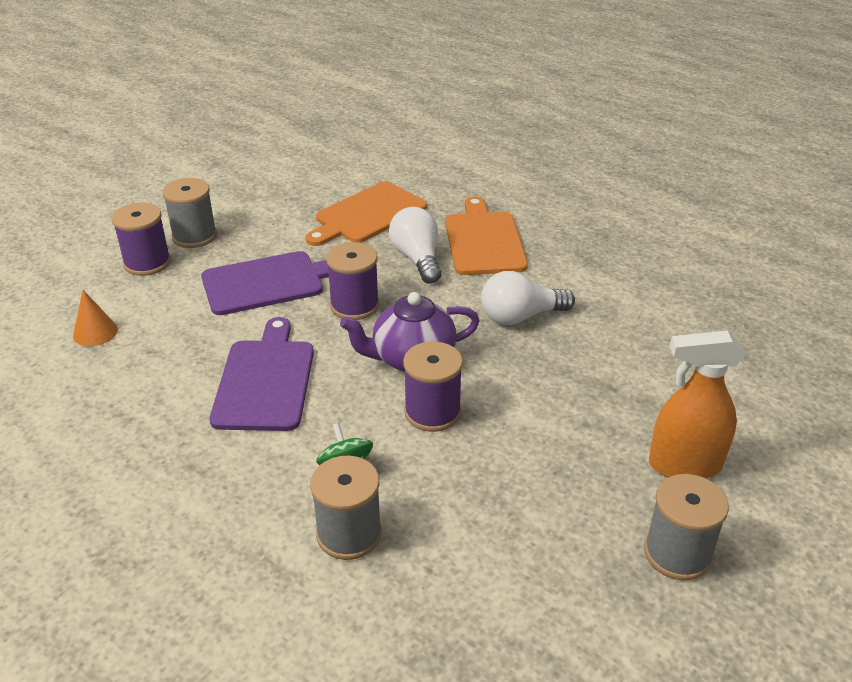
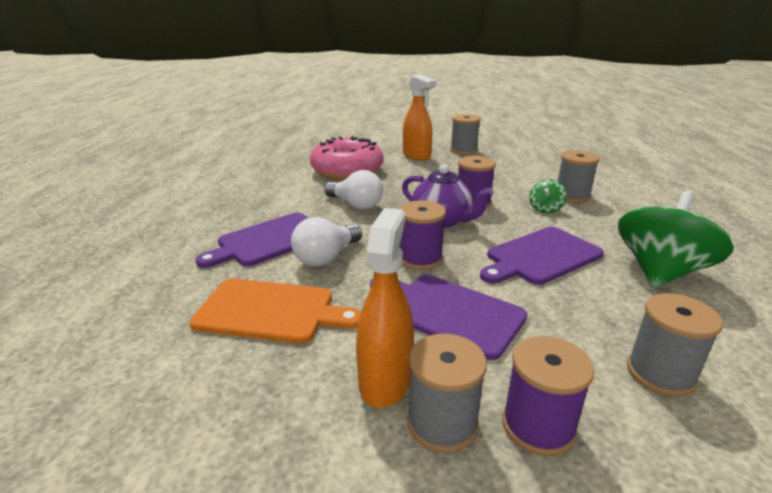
camera: 125 degrees left, 10 degrees down
orange cone [73,290,118,346] -> grey spool [627,293,723,397]
orange cutting board [445,196,528,275] -> purple cutting board [195,213,308,268]
none -> pink donut [310,136,383,180]
none -> orange spray bottle [356,208,414,408]
none -> green spinning top [618,191,734,287]

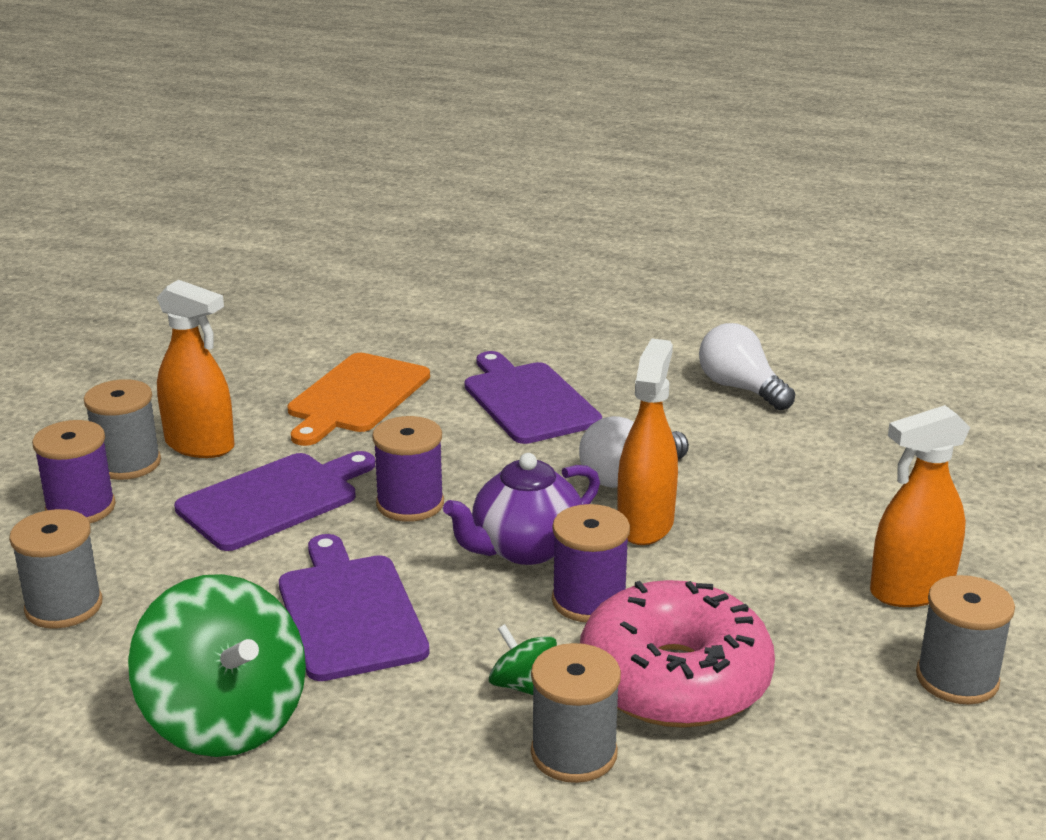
camera: 105 degrees right, 0 degrees up
white light bulb [291,217,362,266] -> white light bulb moved to [699,323,795,411]
pink donut [310,136,383,180] -> pink donut moved to [580,580,775,728]
none -> orange spray bottle [618,338,678,545]

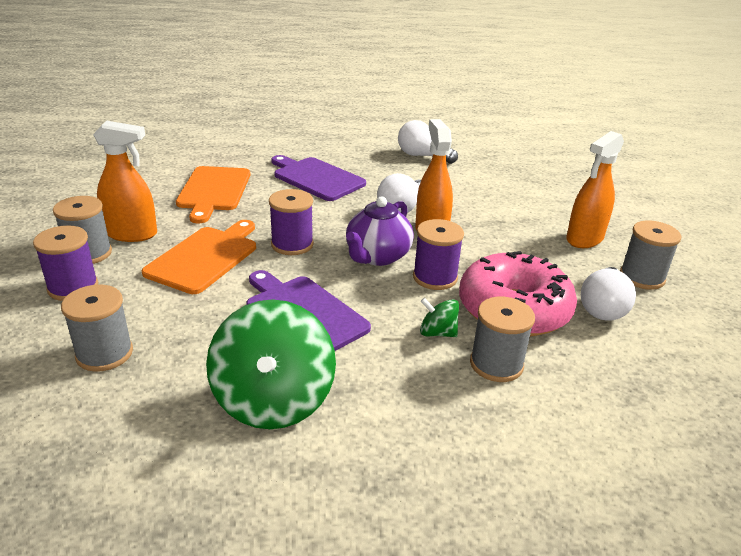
camera: 25 degrees left, 5 degrees up
green spinning top [128,574,306,757] -> green spinning top turned 60 degrees clockwise [206,299,336,429]
purple cutting board [174,451,375,551] -> orange cutting board [142,220,256,294]
none -> white light bulb [581,267,636,321]

